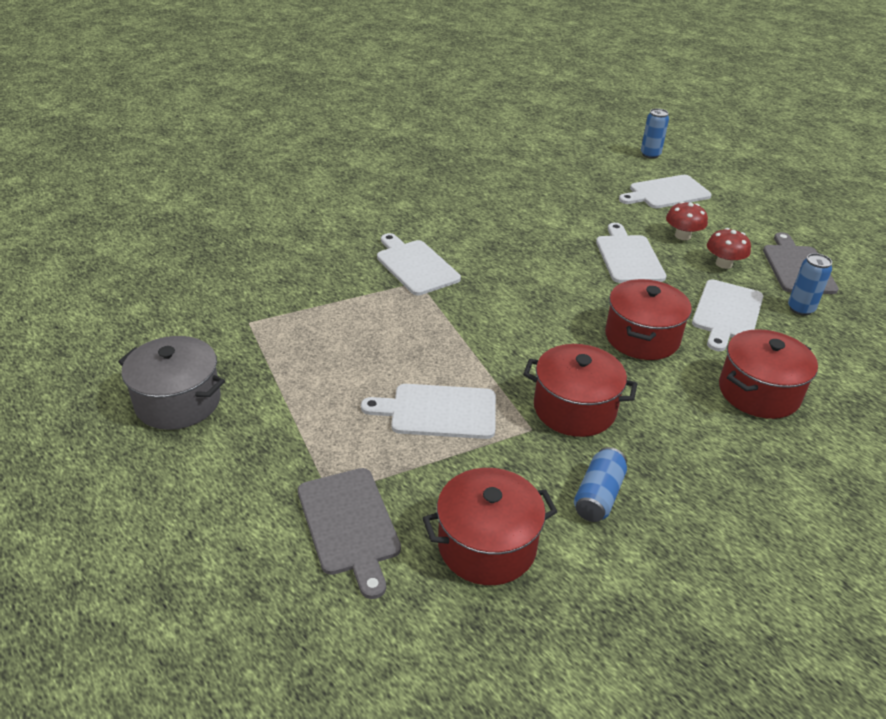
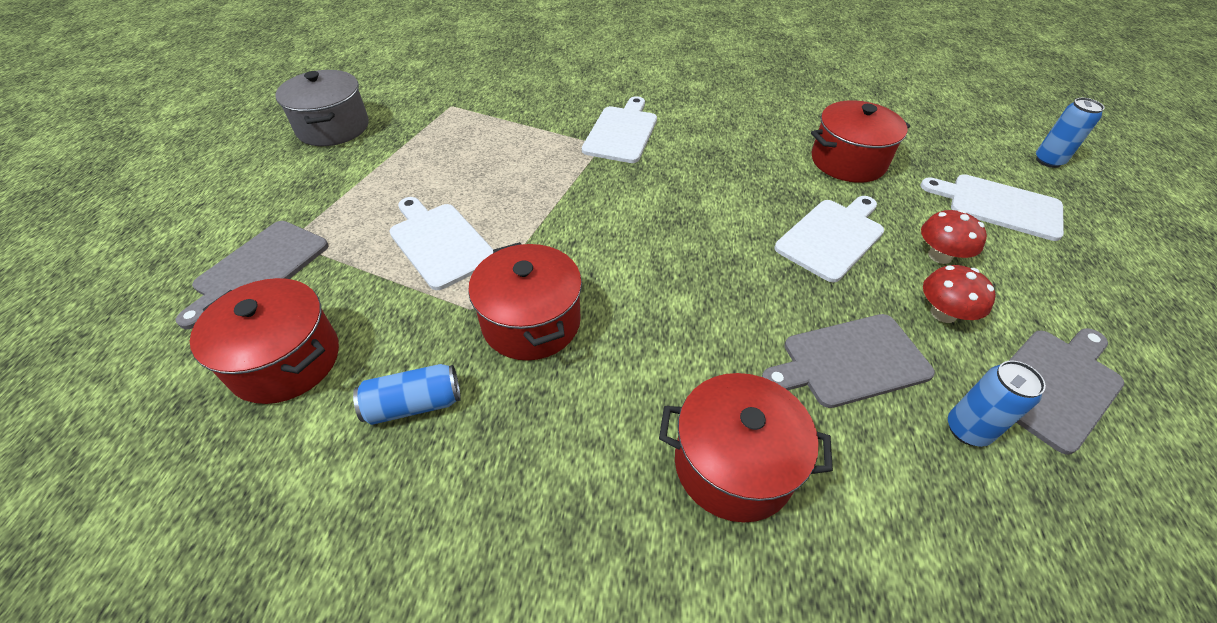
camera: 50 degrees right, 10 degrees up
red pot [605,279,692,360] -> red pot moved to [811,100,910,183]
white cutting board [692,279,763,351] -> grey cutting board [762,314,935,408]

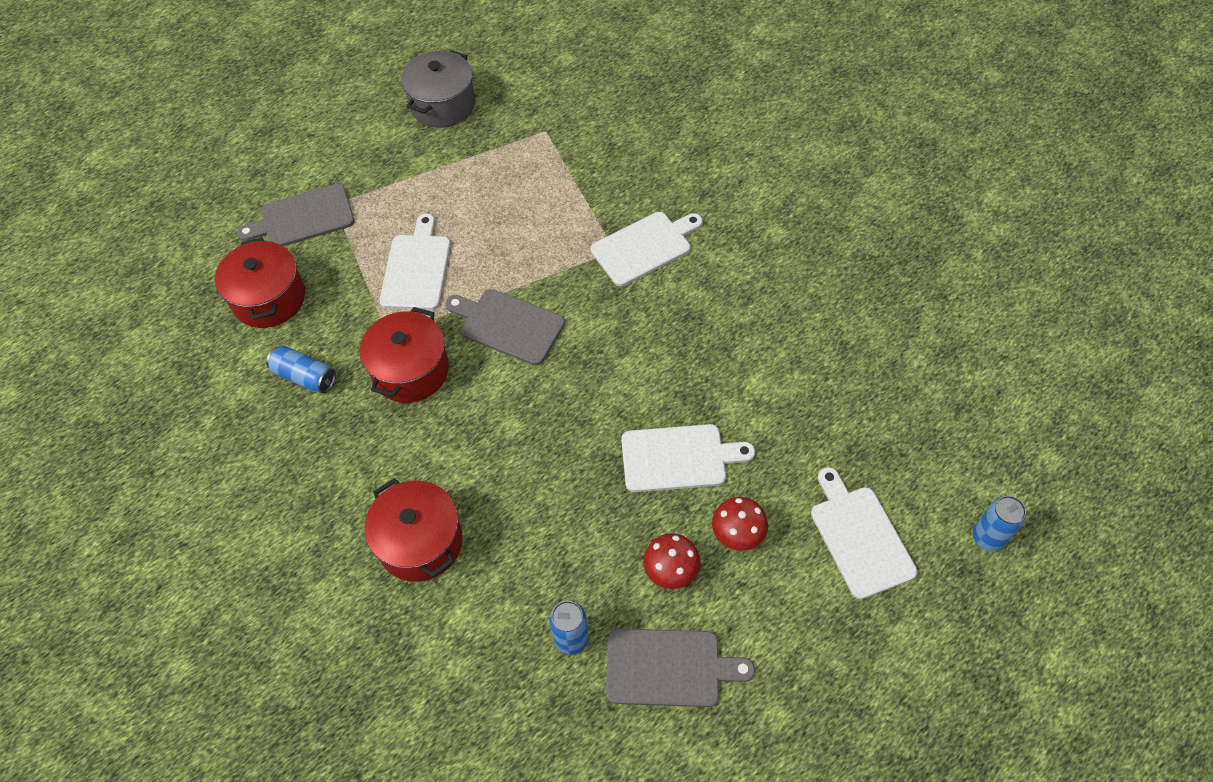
camera: 45 degrees right, 10 degrees up
grey cutting board [762,314,935,408] -> grey cutting board moved to [446,289,565,365]
red pot [811,100,910,183] -> none

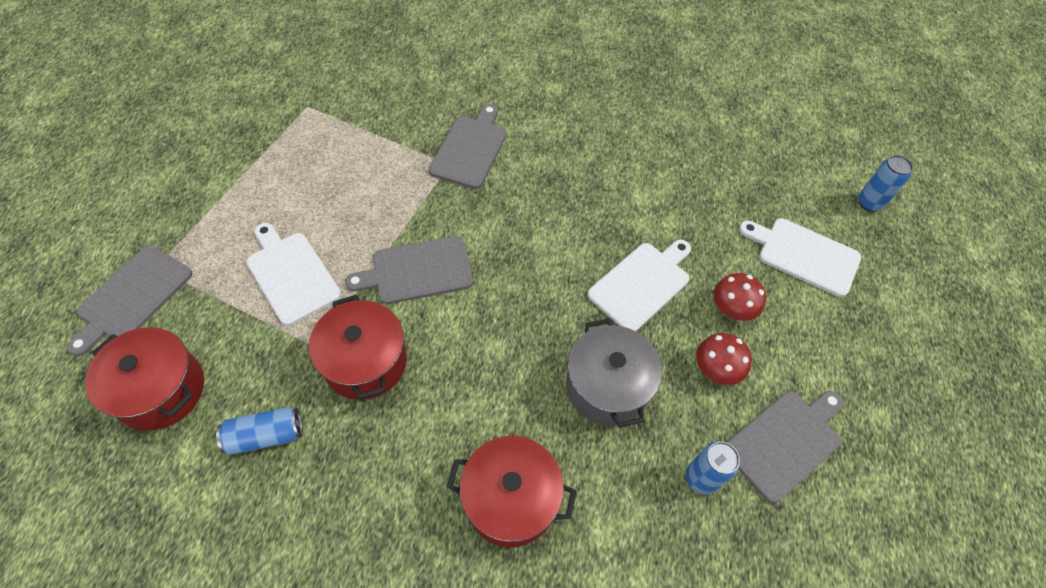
camera: 45 degrees left, 0 degrees up
grey pot [401,50,475,128] -> grey pot moved to [566,318,662,428]
white cutting board [591,212,703,286] -> grey cutting board [429,104,507,189]

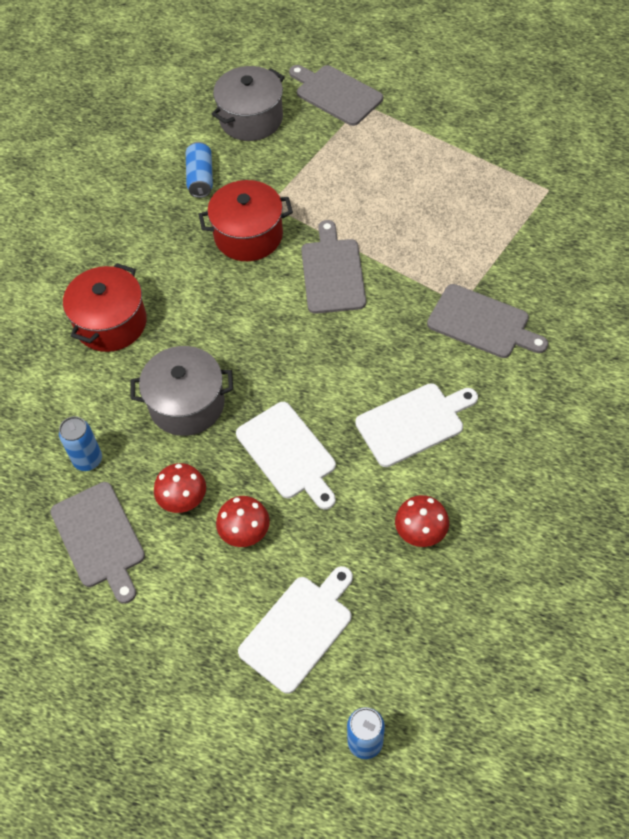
camera: 105 degrees right, 0 degrees up
red pot [85,327,204,431] -> grey pot [212,66,285,141]
white cutting board [246,223,341,326] -> white cutting board moved to [355,383,478,467]
none -> red mushroom [395,495,449,547]

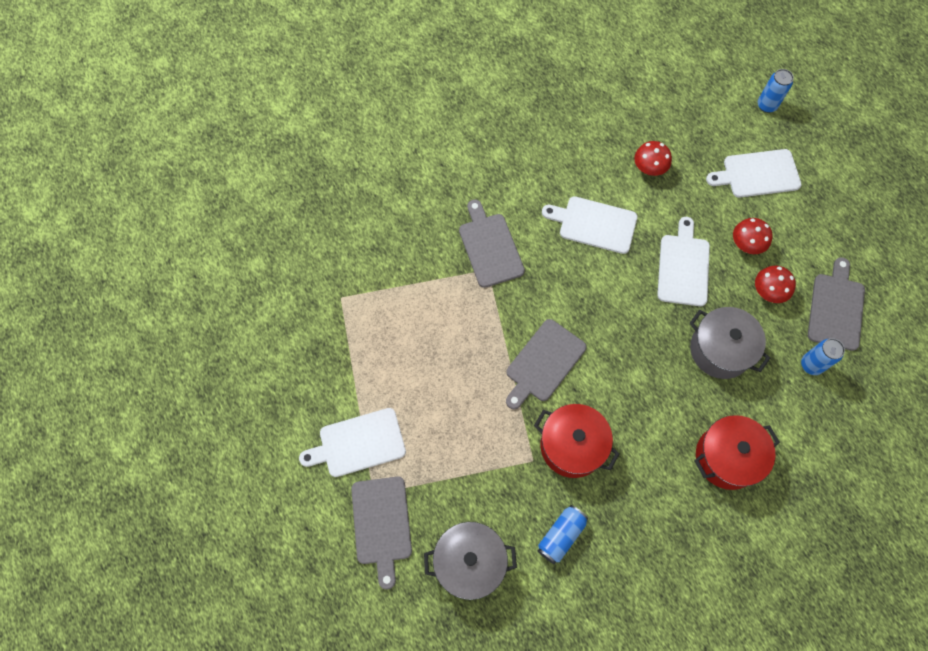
camera: 140 degrees left, 10 degrees up
none -> white cutting board [299,408,406,477]

